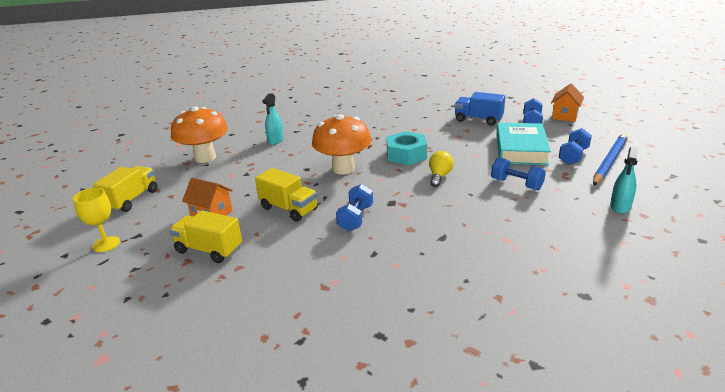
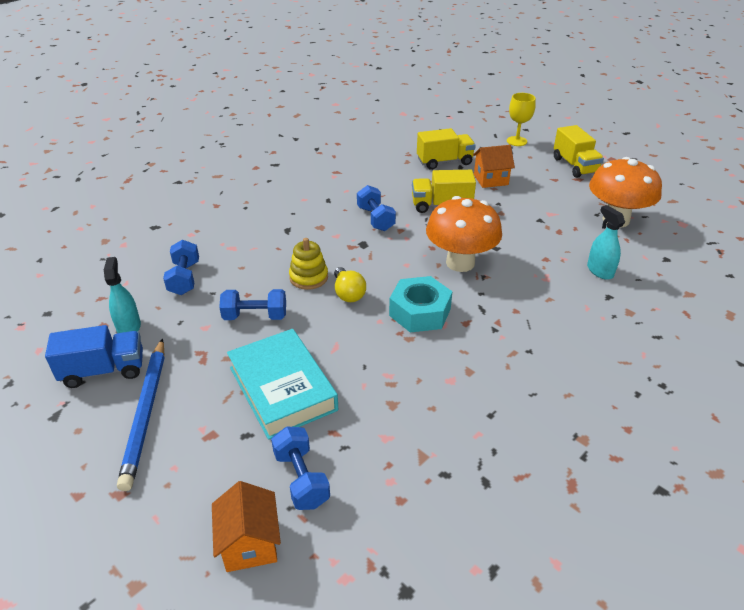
camera: 140 degrees right, 10 degrees up
blue truck [454,92,505,126] -> blue truck moved to [45,325,143,388]
blue dumbbell [559,128,592,165] -> blue dumbbell moved to [163,239,199,295]
none -> yellow stacking toy [289,238,328,290]

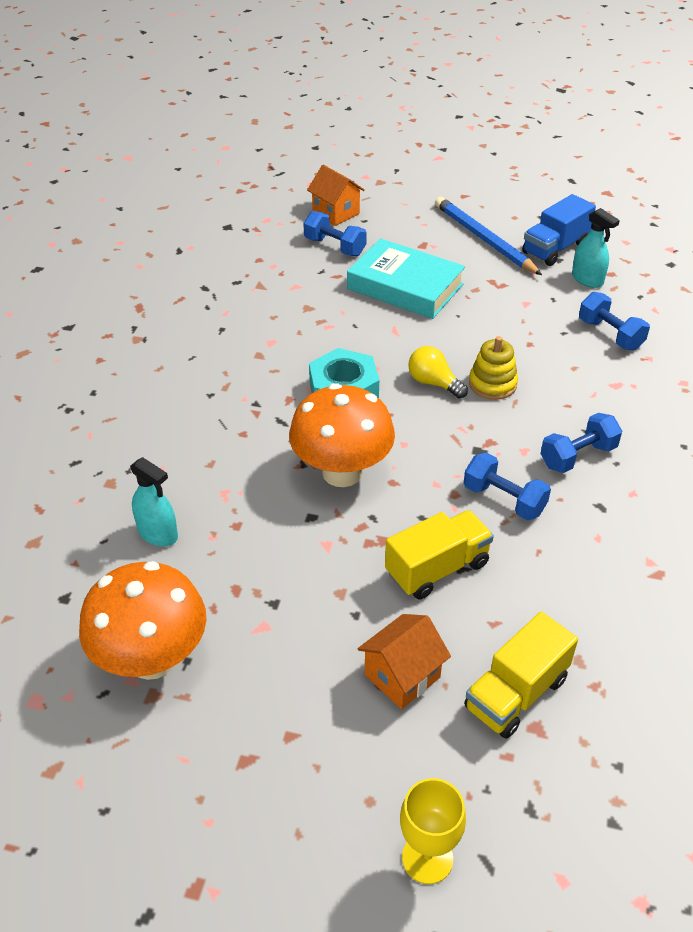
camera: 150 degrees right, 5 degrees up
blue dumbbell [219,289,286,320] -> blue dumbbell moved to [540,413,622,473]
yellow truck [554,125,604,178] -> none

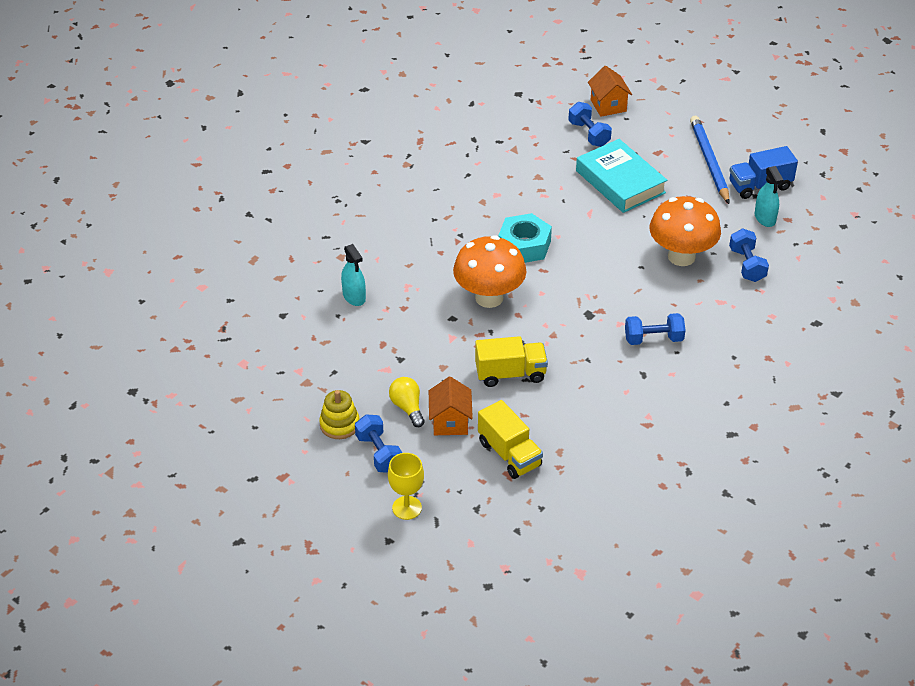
camera: 25 degrees right, 0 degrees up
orange mushroom [79,561,206,680] -> orange mushroom moved to [650,196,721,266]
orange house [357,614,451,709] -> orange house turned 75 degrees counterclockwise [429,377,473,435]
yellow light bulb [409,346,468,399] -> yellow light bulb moved to [389,377,425,427]
blue dumbbell [464,453,551,521] -> blue dumbbell moved to [355,415,402,472]
yellow truck [464,612,578,739] -> yellow truck turned 105 degrees counterclockwise [478,400,543,479]
yellow stacking toy [469,336,518,400] -> yellow stacking toy moved to [319,390,359,439]

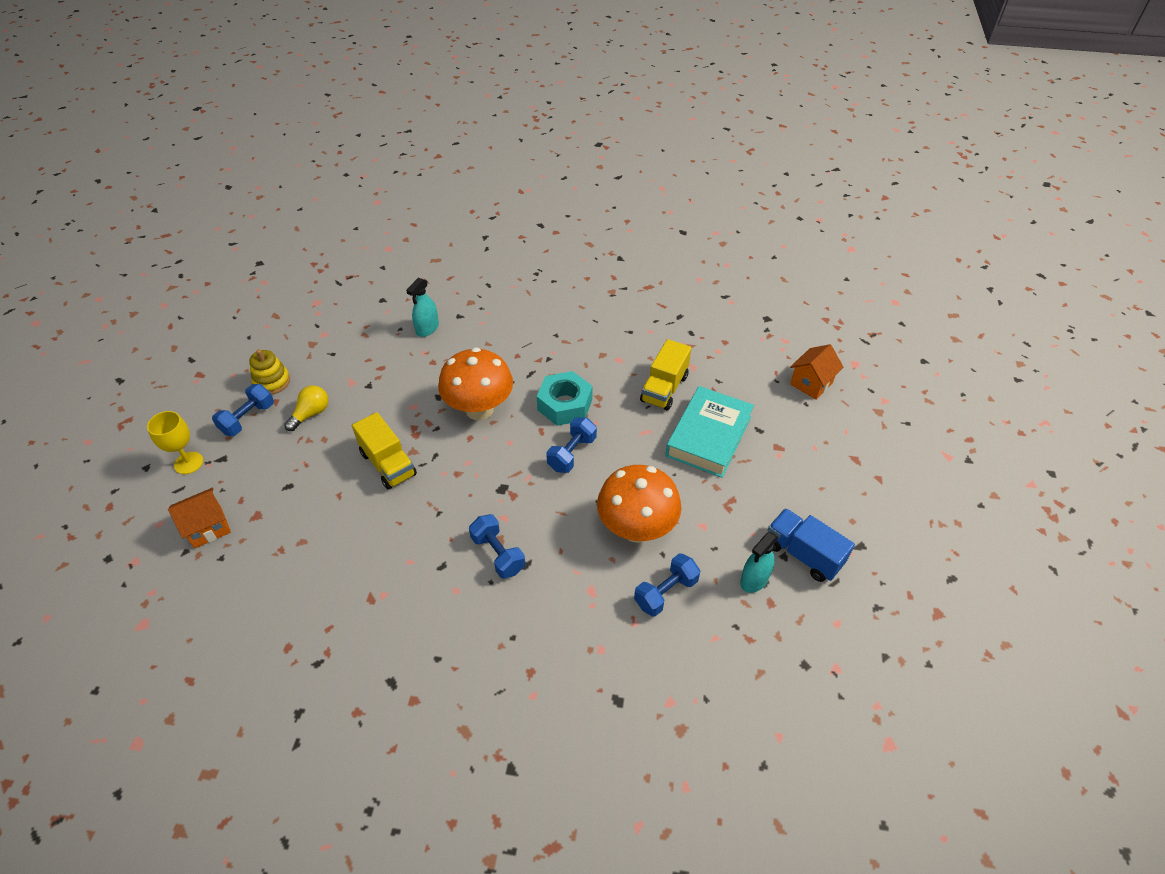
camera: 60 degrees right, 5 degrees up
orange house [429,377,473,435] -> orange house moved to [168,488,231,549]
yellow truck [478,400,543,479] -> yellow truck moved to [640,339,691,410]
blue dumbbell [568,102,612,147] -> blue dumbbell moved to [546,417,597,473]
blue pencil [690,116,730,204] -> none

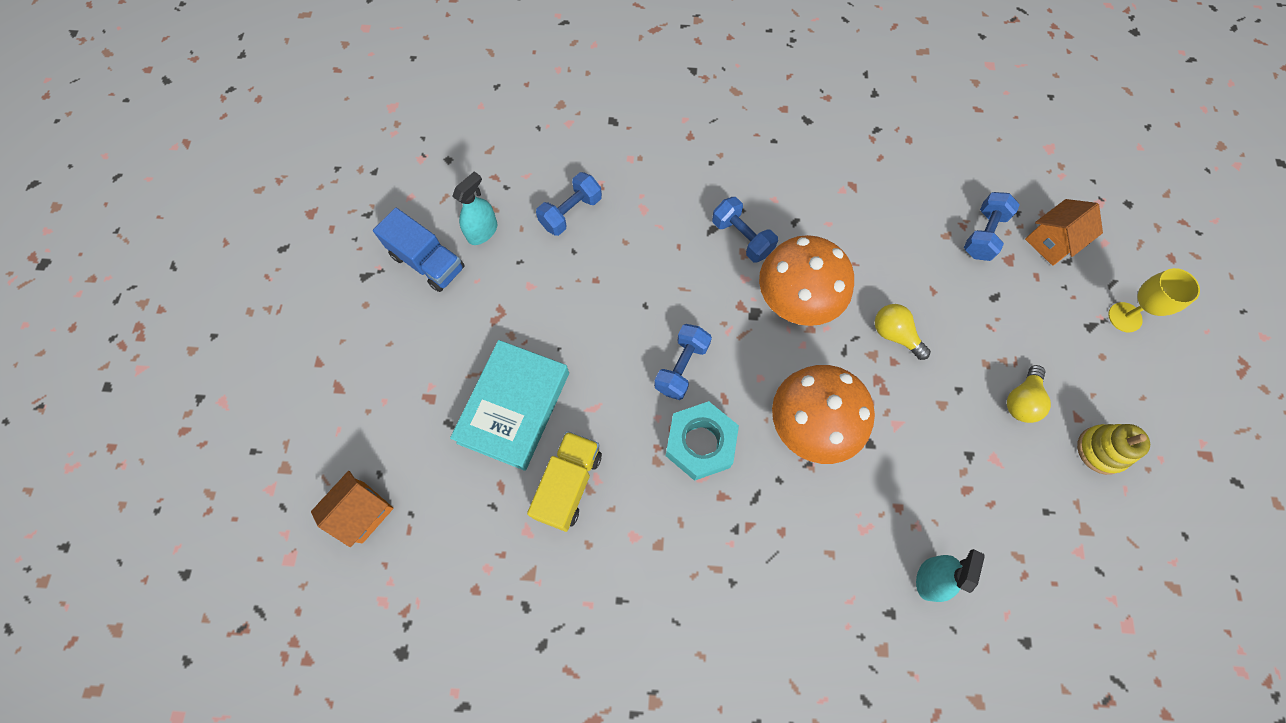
camera: 175 degrees right, 20 degrees up
blue dumbbell [212,384,274,436] -> blue dumbbell moved to [964,192,1020,261]
yellow truck [352,412,417,490] -> yellow light bulb [875,304,931,360]
orange mushroom [597,465,682,543] -> orange mushroom moved to [759,235,854,326]

